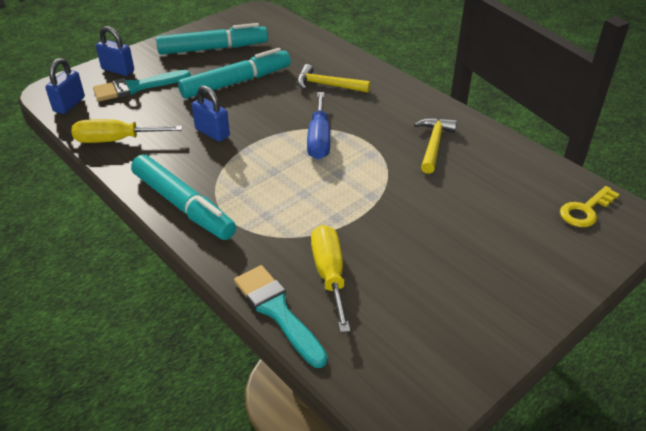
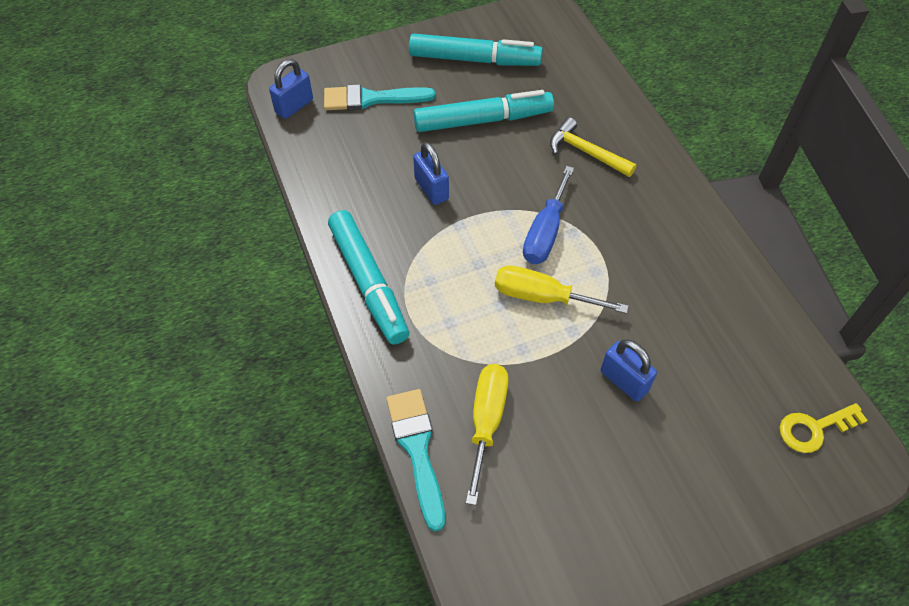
camera: 20 degrees right, 15 degrees up
yellow screwdriver [72,119,183,143] -> yellow screwdriver moved to [495,266,628,314]
blue padlock [96,26,134,76] -> blue padlock moved to [601,340,657,401]
yellow hammer [414,118,457,174] -> none

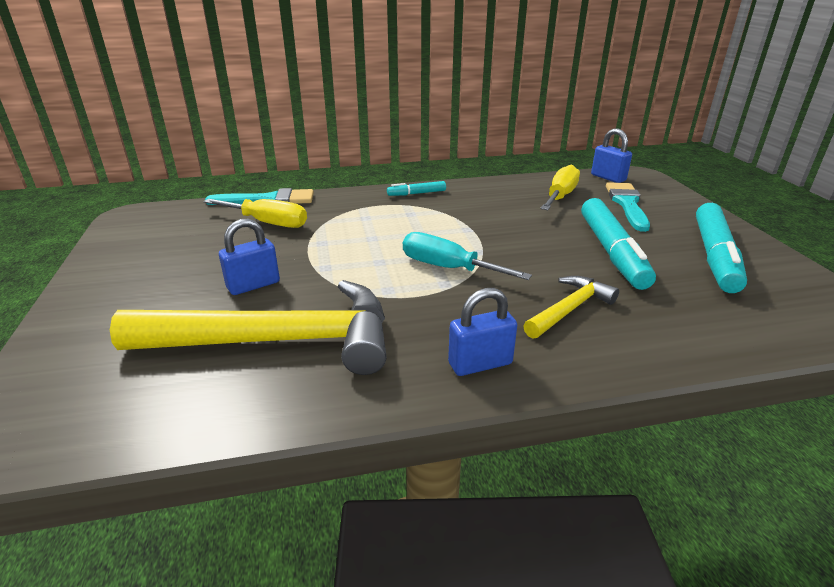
camera: 100 degrees right, 25 degrees down
turquoise marker [328,210,409,345] -> turquoise marker [387,181,446,196], size x0.47
blue padlock [413,142,449,205] -> blue padlock moved to [448,288,517,376]
yellow screwdriver [495,266,628,314] -> yellow screwdriver moved to [540,165,580,210]
blue screwdriver [523,166,574,264] -> turquoise screwdriver [403,232,532,280]
yellow key [780,403,868,453] -> none
none -> yellow hammer [110,280,387,375]

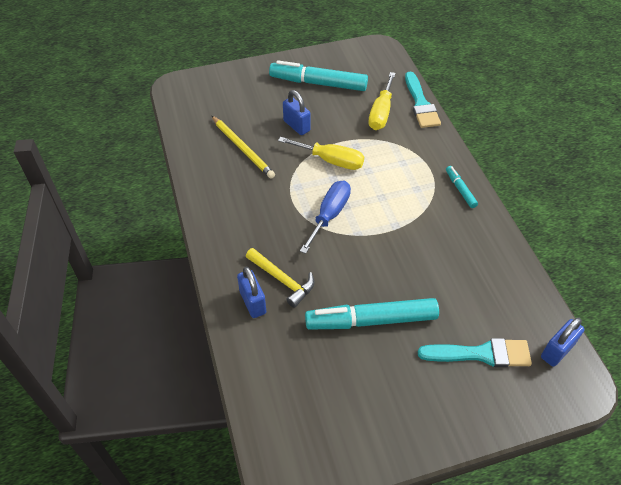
camera: 85 degrees right, 20 degrees up
yellow hammer [110,280,387,375] -> yellow pencil [212,116,275,179]
turquoise screwdriver [403,232,532,280] -> blue screwdriver [300,181,351,254]
blue padlock [448,288,517,376] -> blue padlock moved to [237,266,266,318]
yellow screwdriver [540,165,580,210] -> yellow screwdriver moved to [278,137,364,170]
turquoise marker [696,203,747,293] -> turquoise marker moved to [269,60,368,91]

